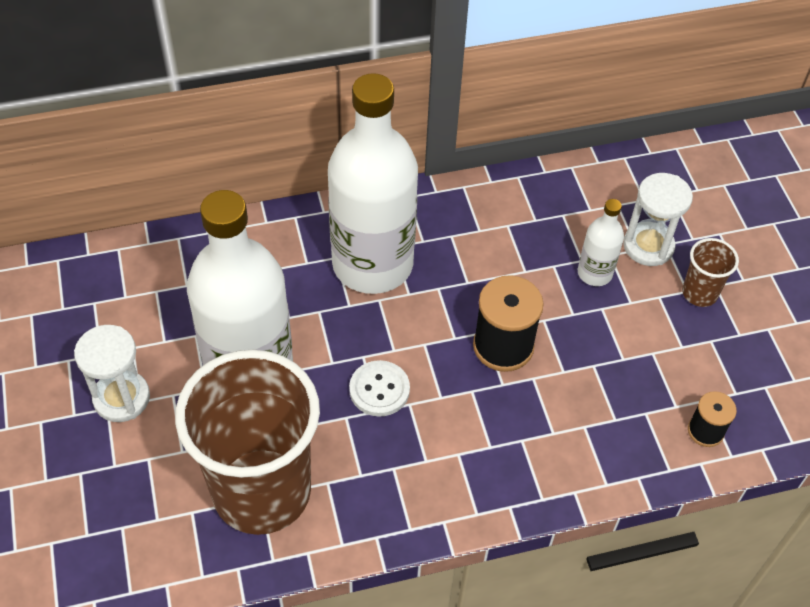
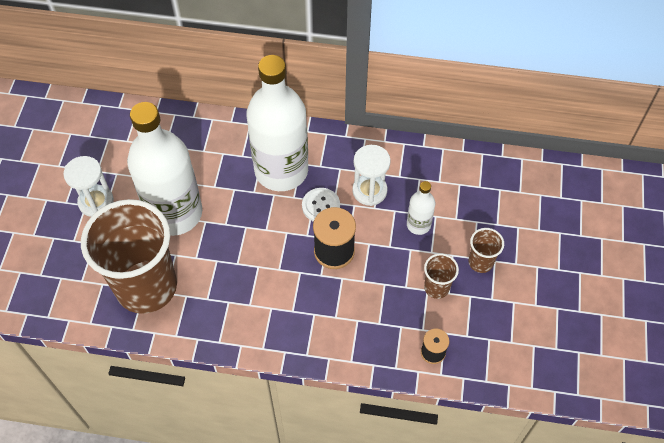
camera: 25 degrees right, 5 degrees up
white button [349,360,410,417] -> white button moved to [302,188,340,222]
white hourglass [623,173,693,266] -> white hourglass moved to [352,145,391,206]
none -> brown cup [424,254,459,299]

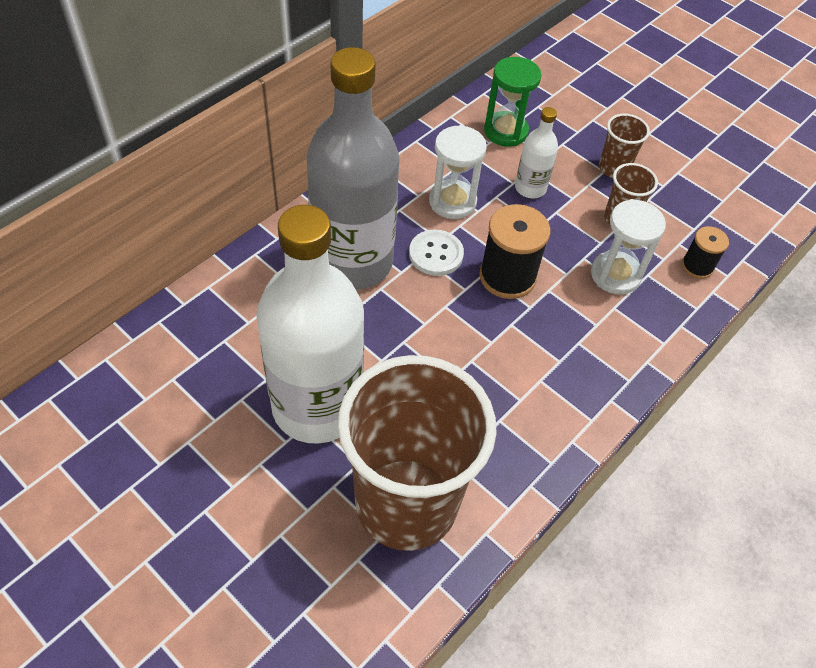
camera: 60 degrees left, 5 degrees down
white hourglass [63,156,114,217] -> white hourglass moved to [591,199,666,294]
white bottle [246,55,308,191] -> grey bottle [306,47,399,290]
none -> green hourglass [484,57,542,147]

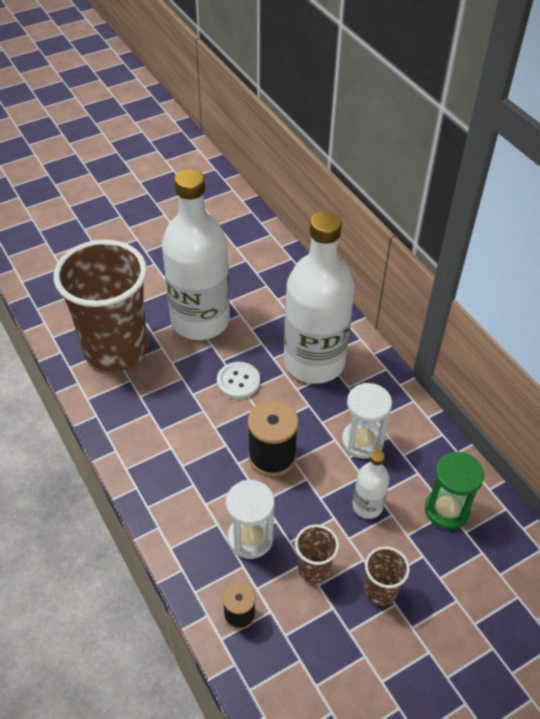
camera: 110 degrees right, 5 degrees down
grey bottle [306,47,399,290] -> white bottle [284,211,355,384]
white button [409,229,464,276] -> white button moved to [217,362,260,399]

